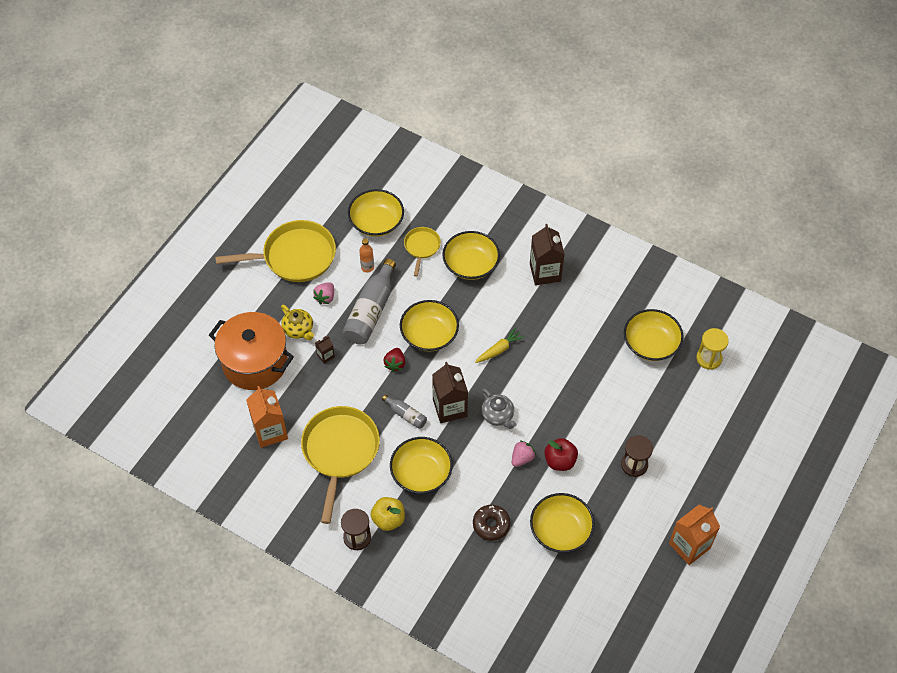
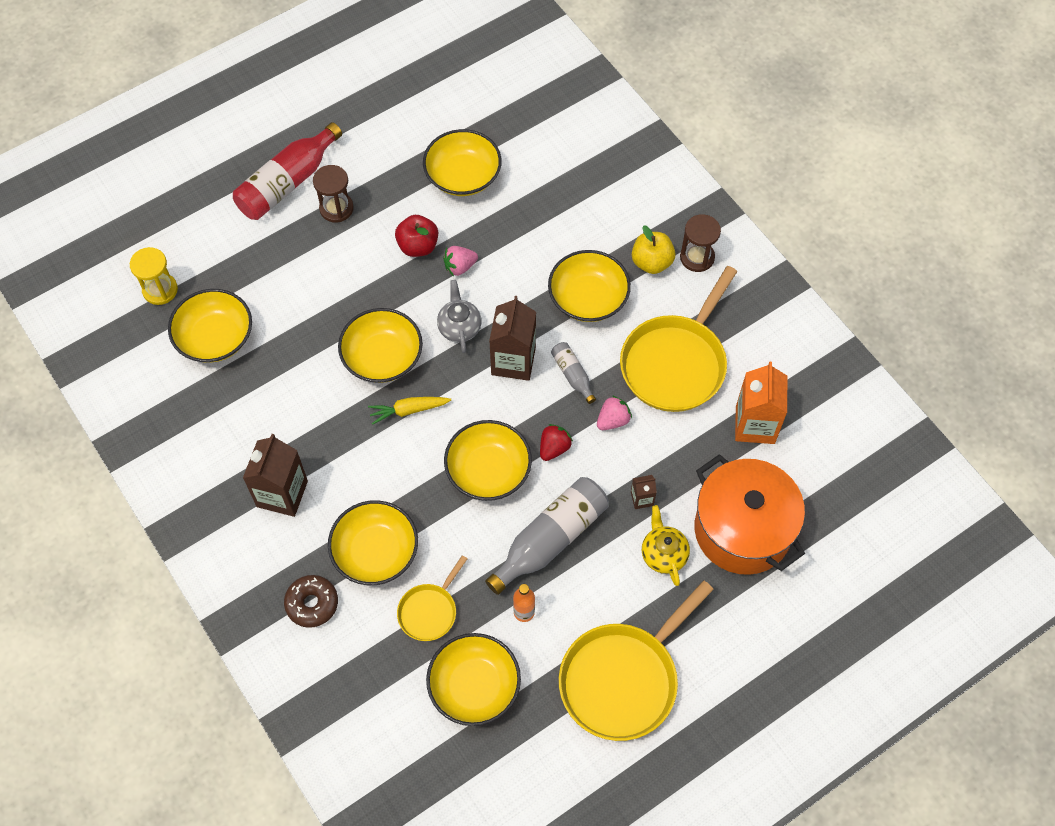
camera: 155 degrees left, 5 degrees up
yellow pan [215,220,336,282] -> yellow pan turned 60 degrees counterclockwise [559,580,714,741]
pink strawberry [313,282,334,304] -> pink strawberry moved to [597,395,632,430]
brown donut [473,505,510,541] -> brown donut moved to [284,575,338,628]
orange carton [669,505,720,565] -> none
none -> red bottle [233,122,342,220]
none -> yellow bowl [338,308,423,383]

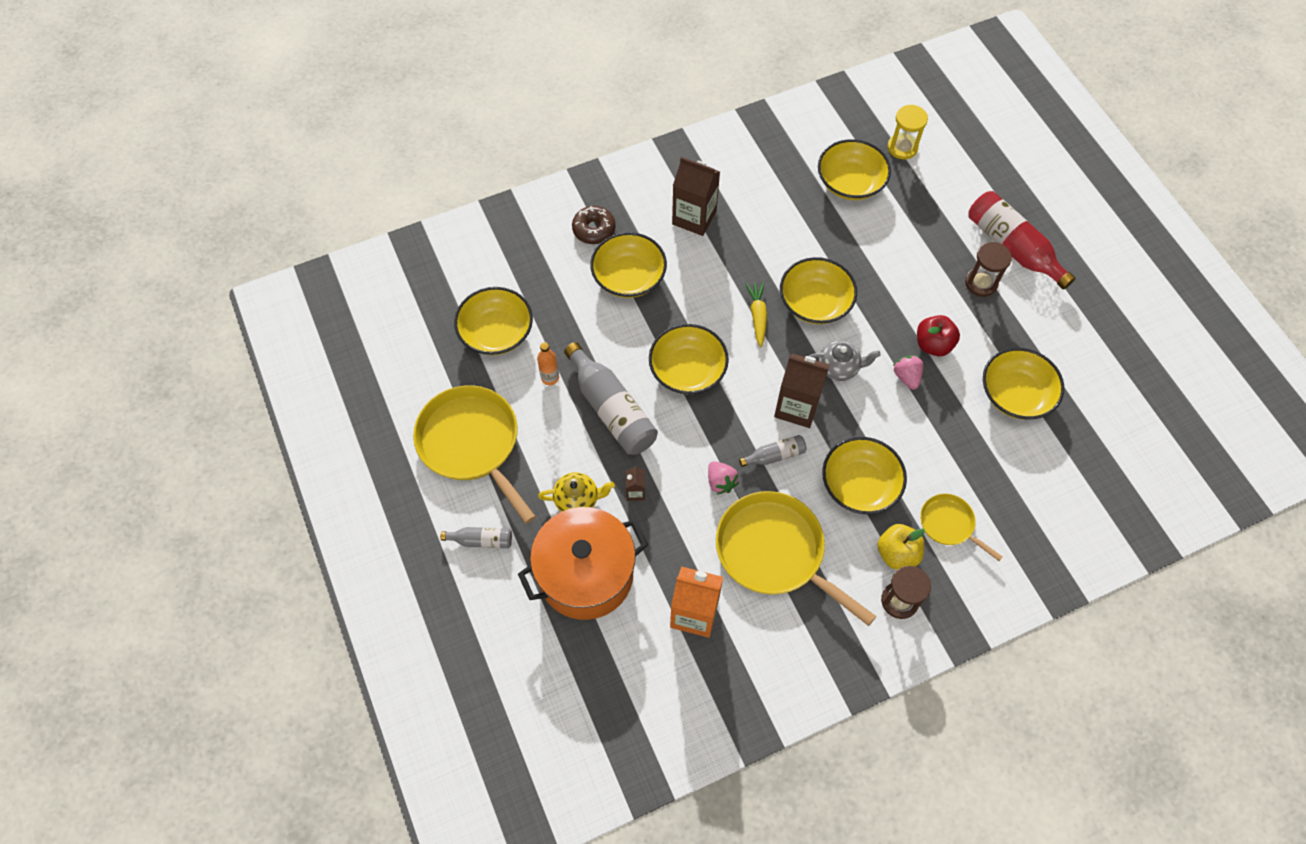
camera: 100 degrees right, 0 degrees up
yellow pan [397,555,467,641] -> yellow pan moved to [920,494,1002,561]
red strawberry [540,424,573,461] -> none
none -> grey bottle [440,527,512,548]

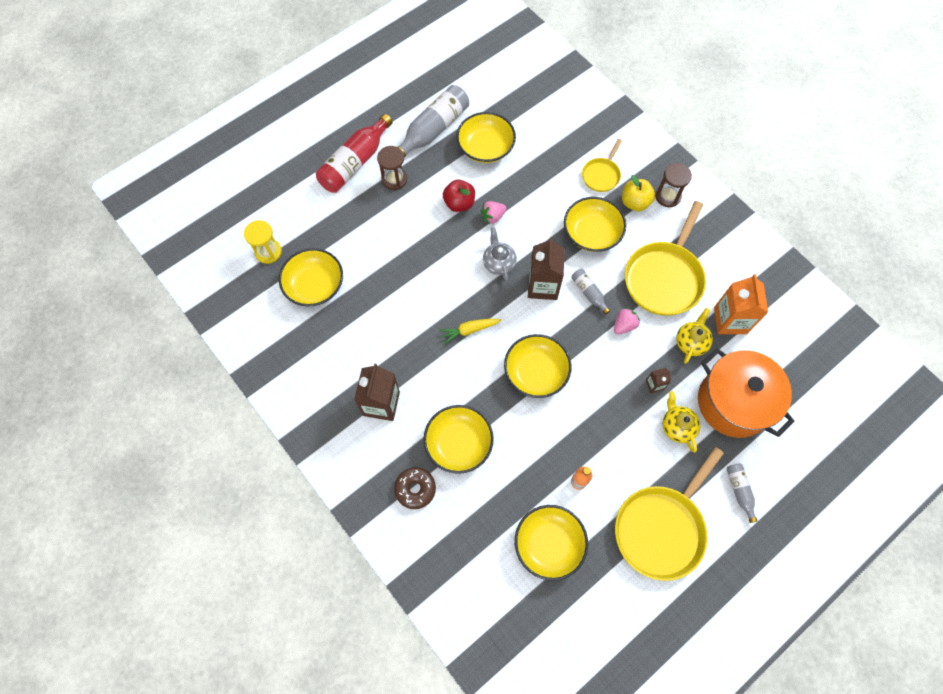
camera: 105 degrees left, 5 degrees up
grey bottle [564,342,658,455] -> grey bottle moved to [398,85,469,158]
yellow bowl [780,257,857,324] -> none
none -> yellow teapot [676,308,713,364]

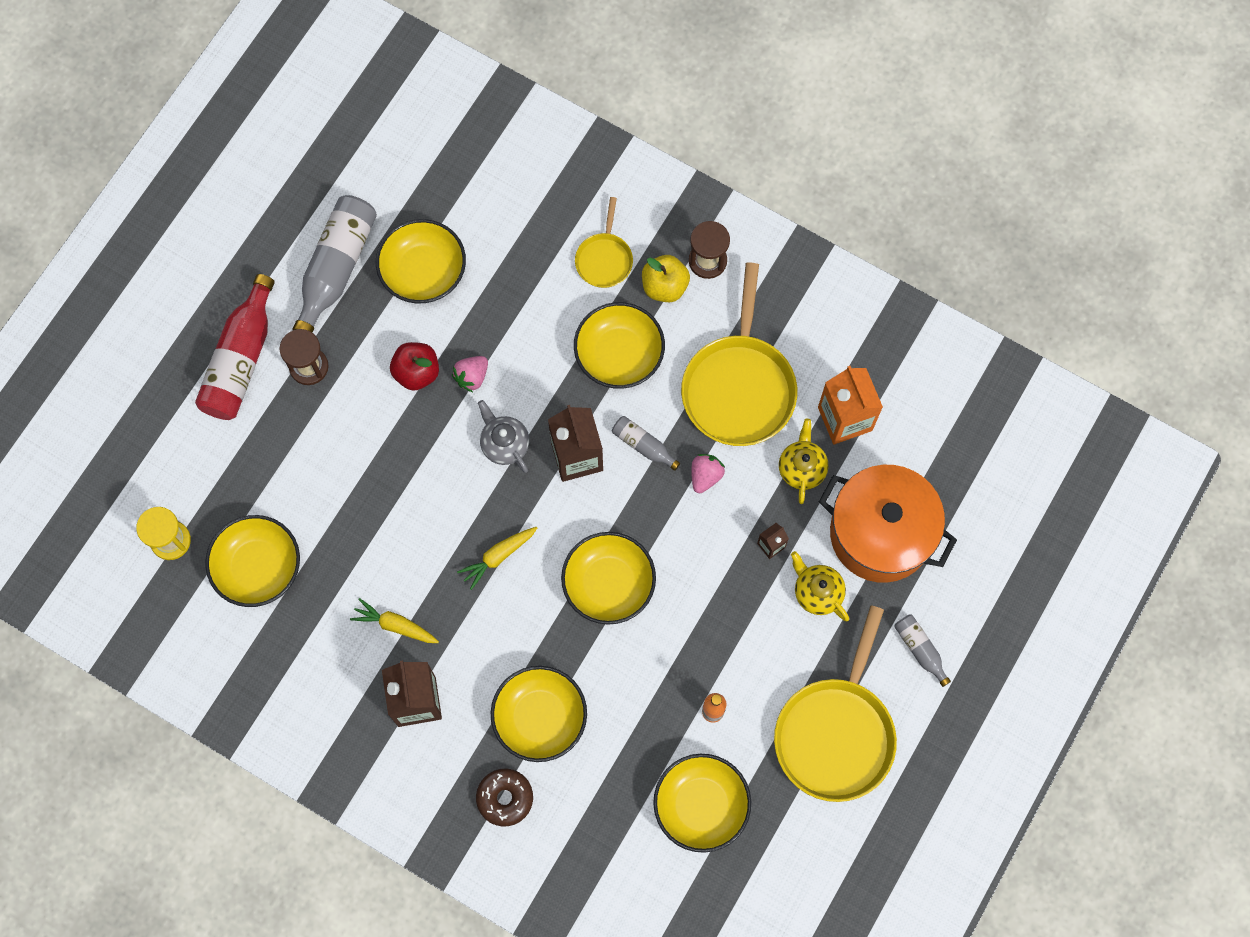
camera: 20 degrees left, 5 degrees up
none -> yellow carrot [350,598,439,643]

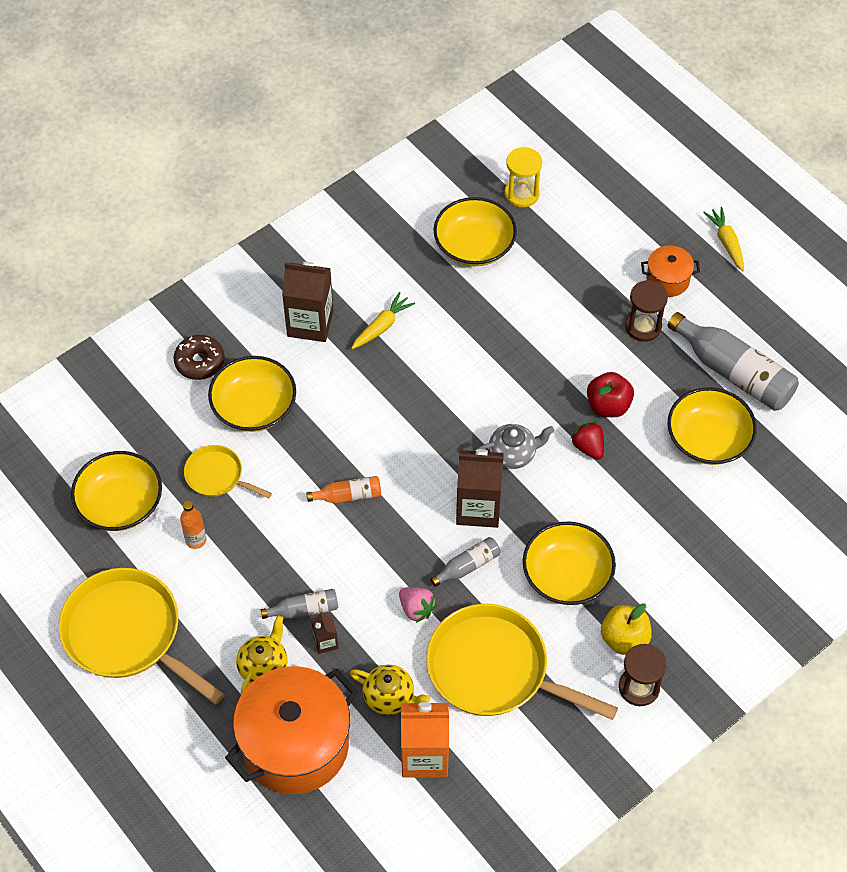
camera: 110 degrees right, 15 degrees down
red bottle [195,274,275,420] -> orange pot [641,246,700,297]
pink strawberry [452,356,488,392] -> red strawberry [571,422,604,460]
yellow carrot [457,527,537,590] -> yellow carrot moved to [703,207,744,271]
yellow bowl [561,532,656,625] -> orange bottle [306,476,381,503]
yellow pan [575,197,633,288] -> yellow pan moved to [184,445,272,498]
yellow teapot [791,551,849,621] -> yellow teapot turned 45 degrees counterclockwise [236,615,288,695]
grey bottle [894,614,951,687] -> grey bottle moved to [261,589,338,619]

